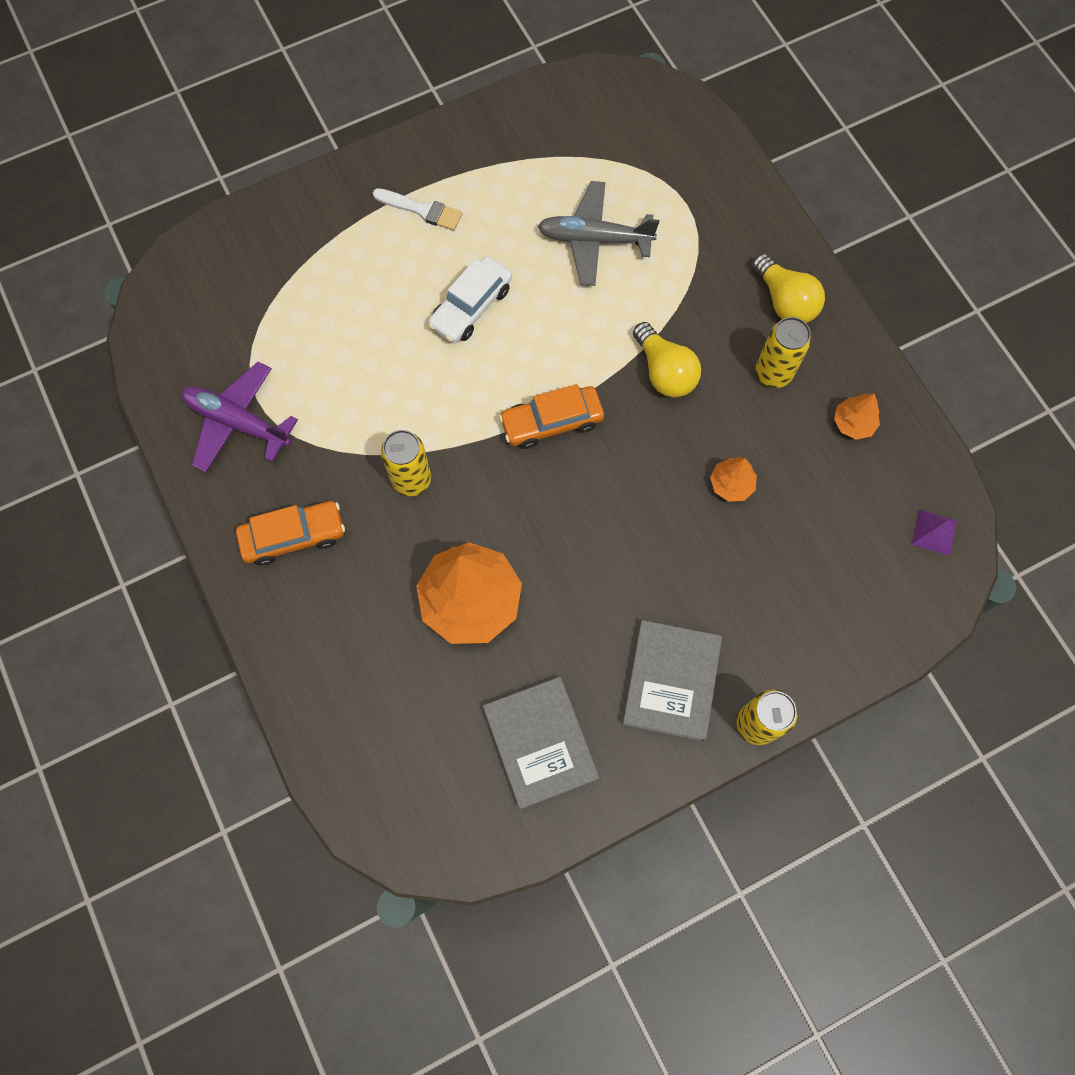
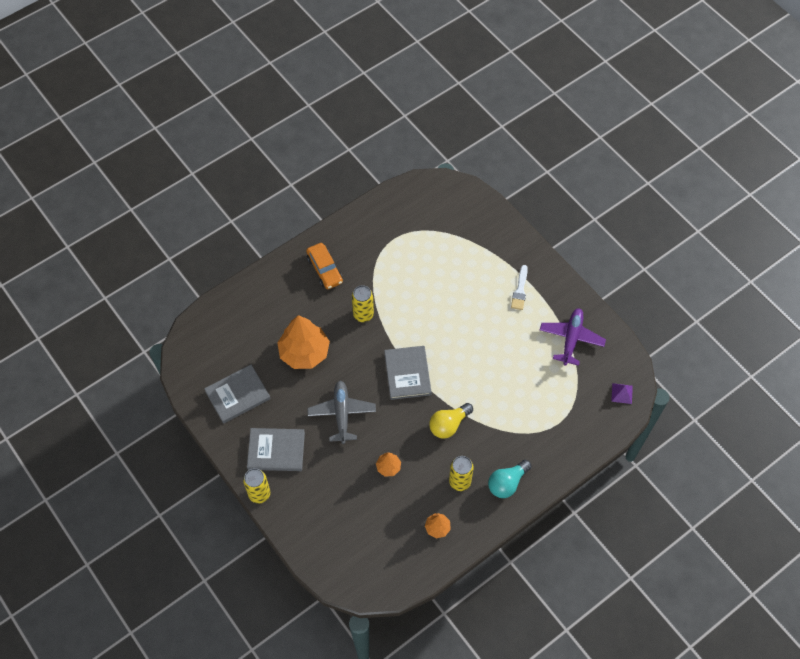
camera: 80 degrees right, 10 degrees down
purple plane [181,362,298,472] -> purple plane moved to [540,308,606,366]
white car [428,256,512,343] -> none
orange car [499,384,604,449] -> grey book [384,346,432,400]
grey plane [538,181,659,286] -> grey plane moved to [307,381,376,444]
yellow light bulb [752,253,825,323] -> turquoise light bulb [488,460,532,498]
purple pyramid [912,509,957,556] -> purple pyramid moved to [611,383,633,404]

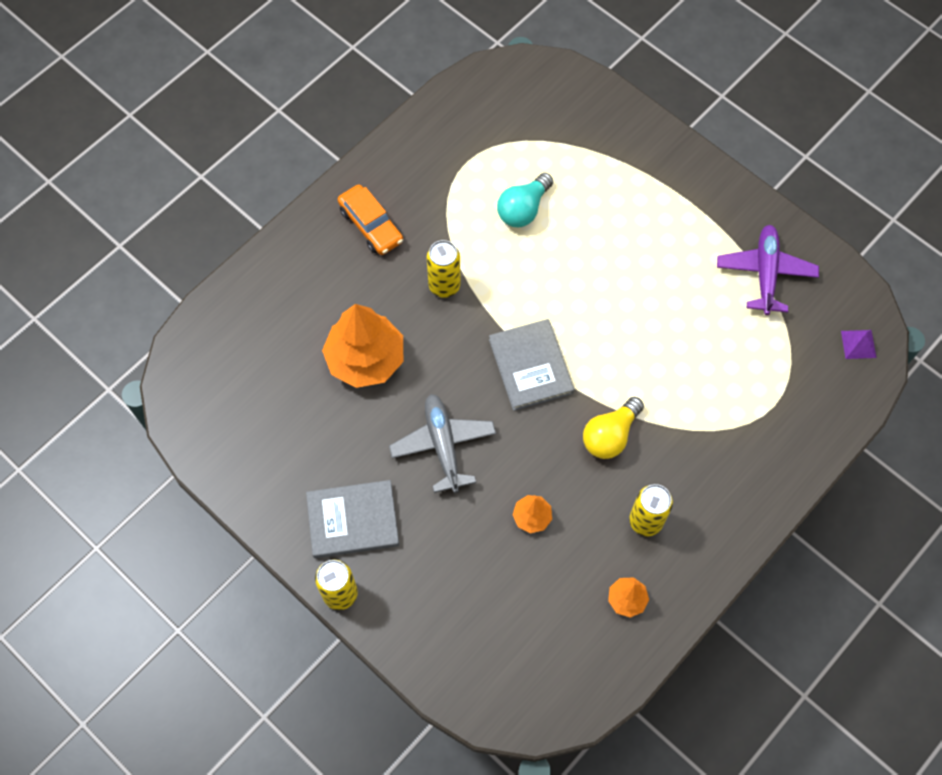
camera: 10 degrees left, 5 degrees up
grey book [204,365,271,424] -> none
turquoise light bulb [488,460,532,498] -> turquoise light bulb moved to [497,173,553,227]
white brush [511,265,528,310] -> none

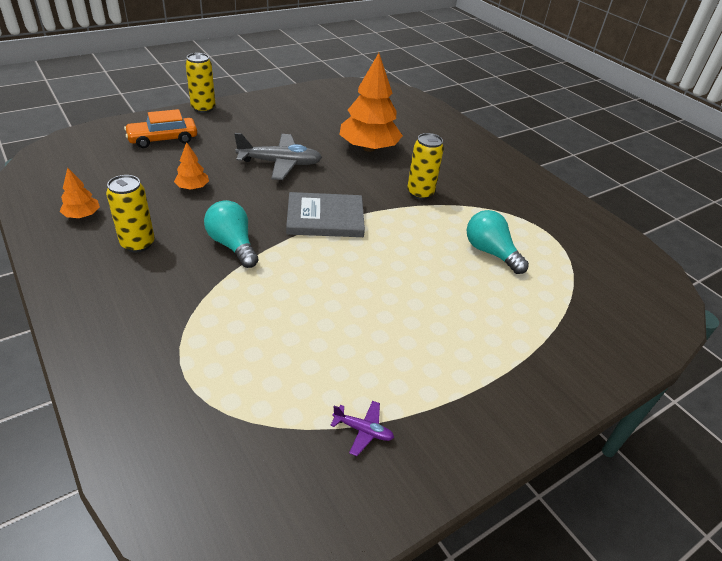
camera: 100 degrees right, 25 degrees down
grey book [306,480,399,558] -> none
orange car [338,184,403,255] -> orange car moved to [124,109,197,148]
yellow light bulb [583,397,644,459] -> turquoise light bulb [204,200,259,268]
purple plane [717,225,819,315] -> purple plane [330,401,394,456], size x0.47
purple pyramid [841,330,876,359] -> none

